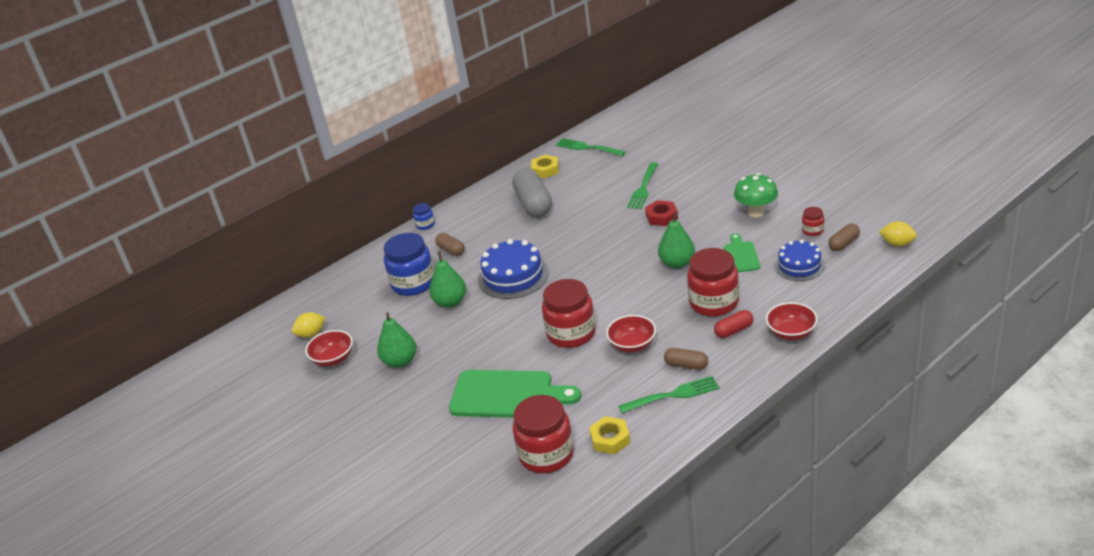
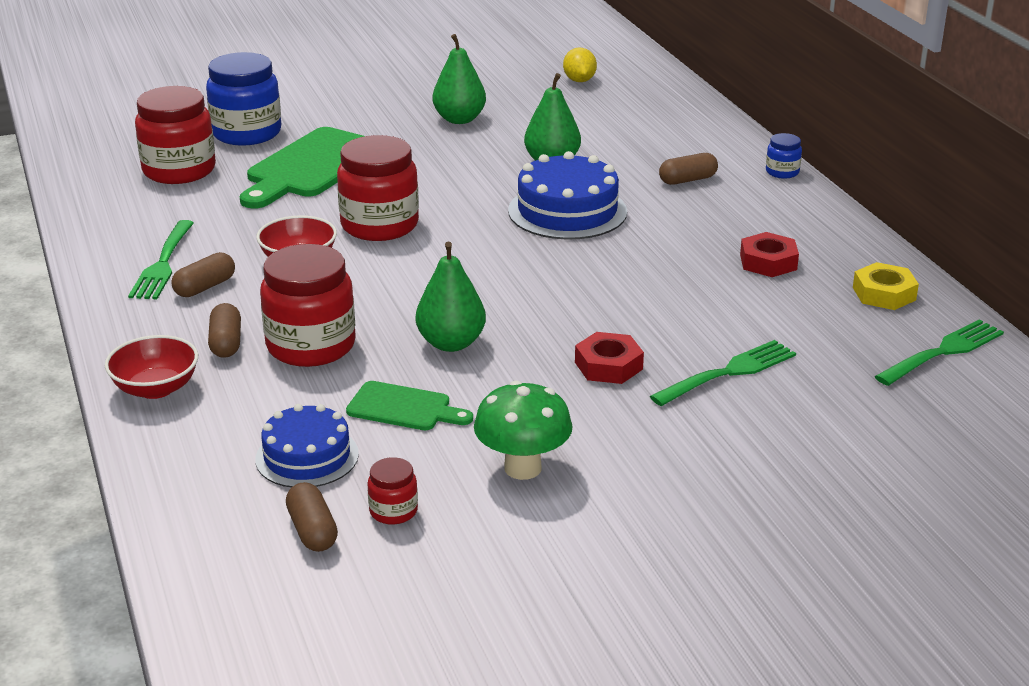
camera: 105 degrees right, 5 degrees down
red bowl [305,330,353,367] -> none
blue jar [383,233,434,296] -> blue jar moved to [206,52,281,146]
grey capsule [512,168,552,217] -> red nut [740,232,799,277]
yellow nut [589,416,630,454] -> none
green fork [627,162,658,209] -> green fork turned 105 degrees clockwise [650,340,796,406]
red capsule [714,310,753,338] -> brown capsule [208,303,241,358]
yellow lemon [879,221,917,246] -> none

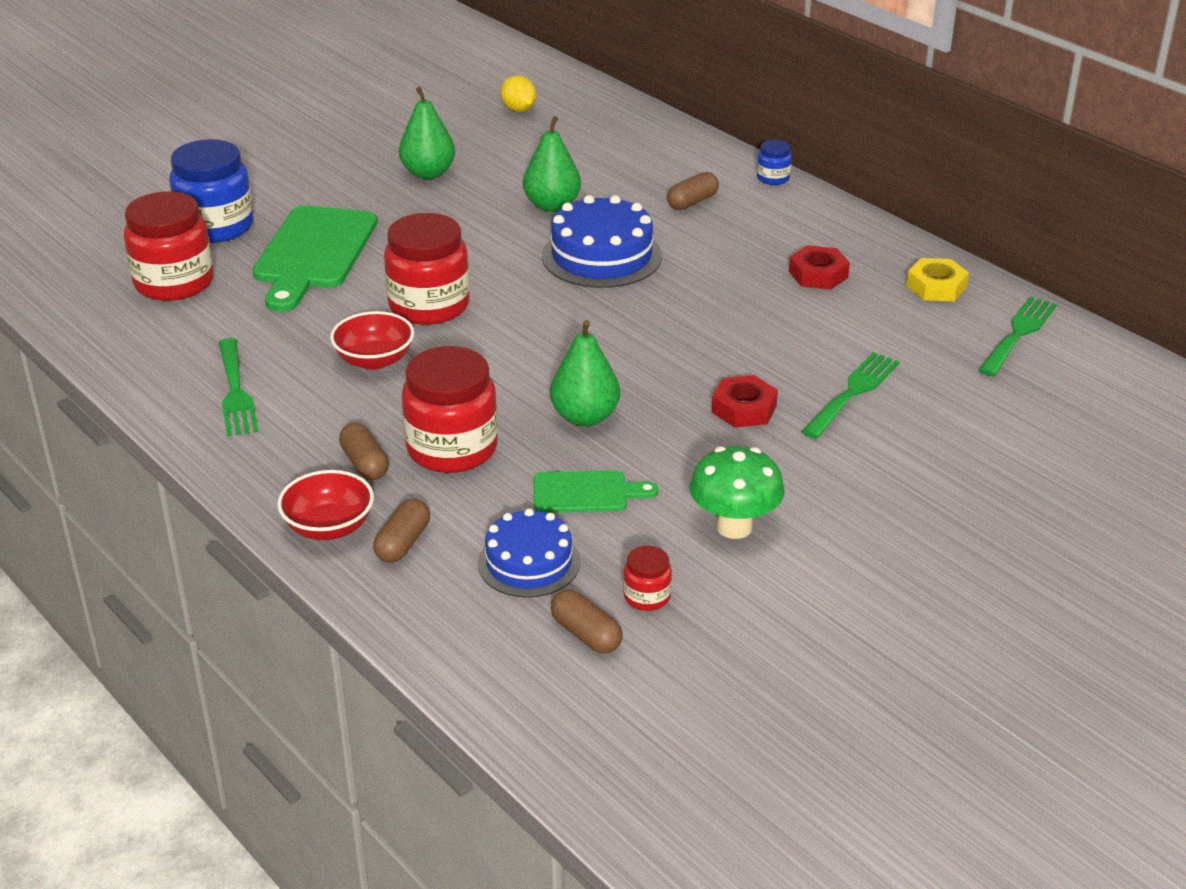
camera: 20 degrees left, 5 degrees up
brown capsule [171,252,235,297] -> brown capsule moved to [373,499,430,563]

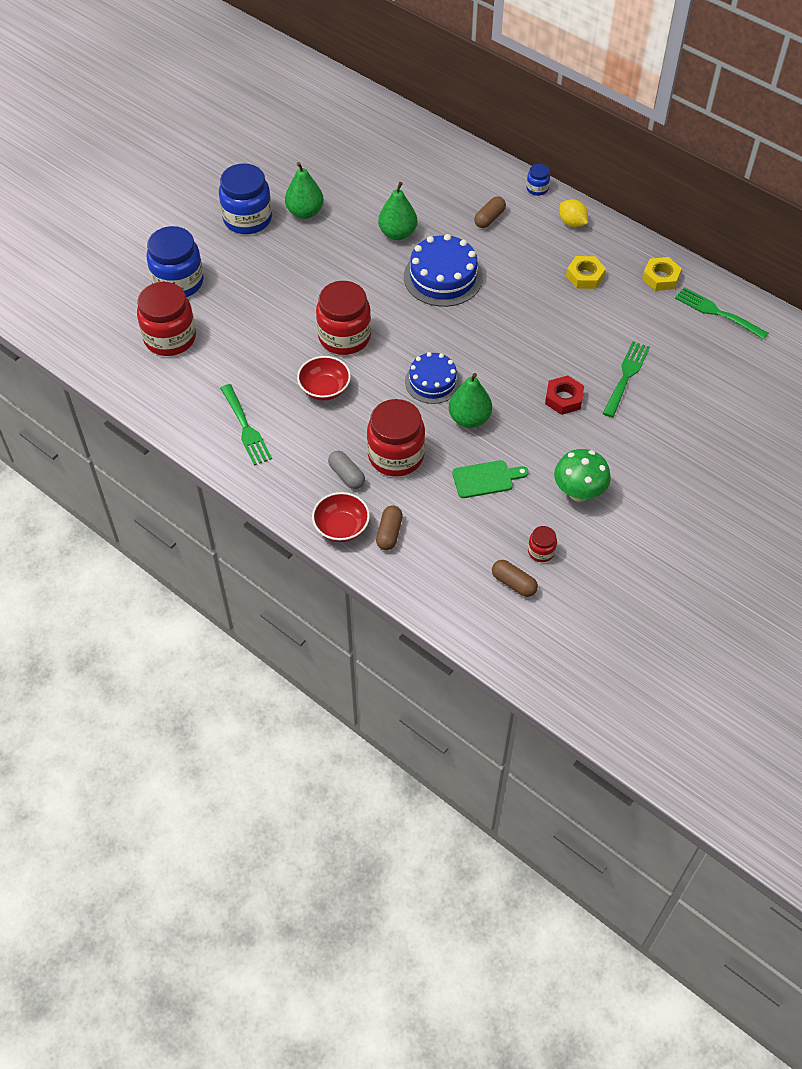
camera: 10 degrees left, 20 degrees up
green cutting board [253,205,377,312] -> none
brown capsule [339,423,389,480] -> grey capsule [328,451,365,489]
blue cake [478,508,580,598] -> blue cake moved to [405,352,461,404]
yellow lemon [500,75,537,112] -> yellow lemon moved to [559,199,588,227]
red nut [789,245,850,290] -> yellow nut [566,256,606,289]
green fork [979,296,1057,376] -> green fork turned 75 degrees counterclockwise [675,287,768,340]
none -> blue jar [219,163,272,234]

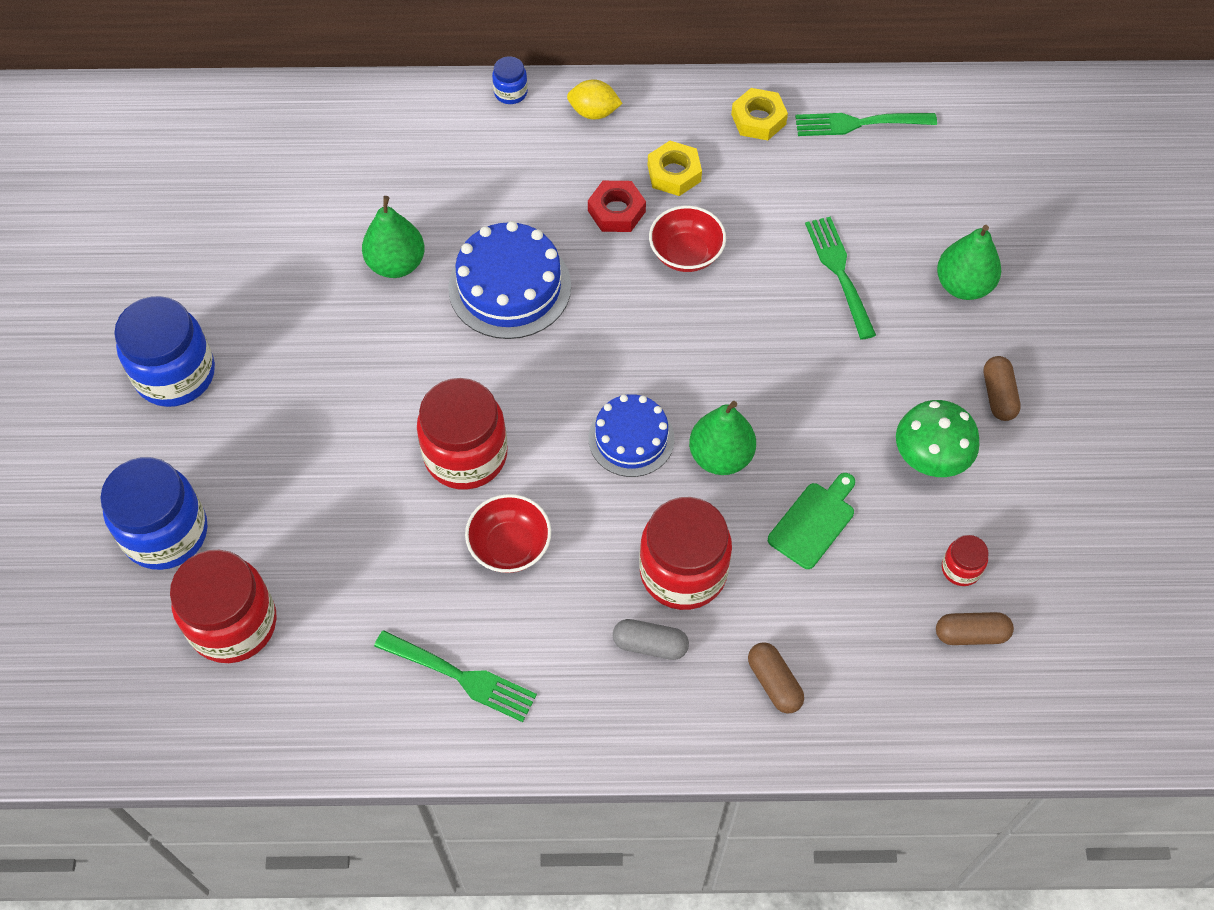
camera: 40 degrees left, 5 degrees up
green pear [285,162,324,219] -> green pear moved to [937,225,1001,300]
red bowl [312,492,370,542] -> red bowl moved to [649,206,726,272]
brown capsule [474,196,506,228] -> brown capsule moved to [984,356,1021,421]
red nut [545,375,584,415] -> red nut moved to [588,181,646,232]

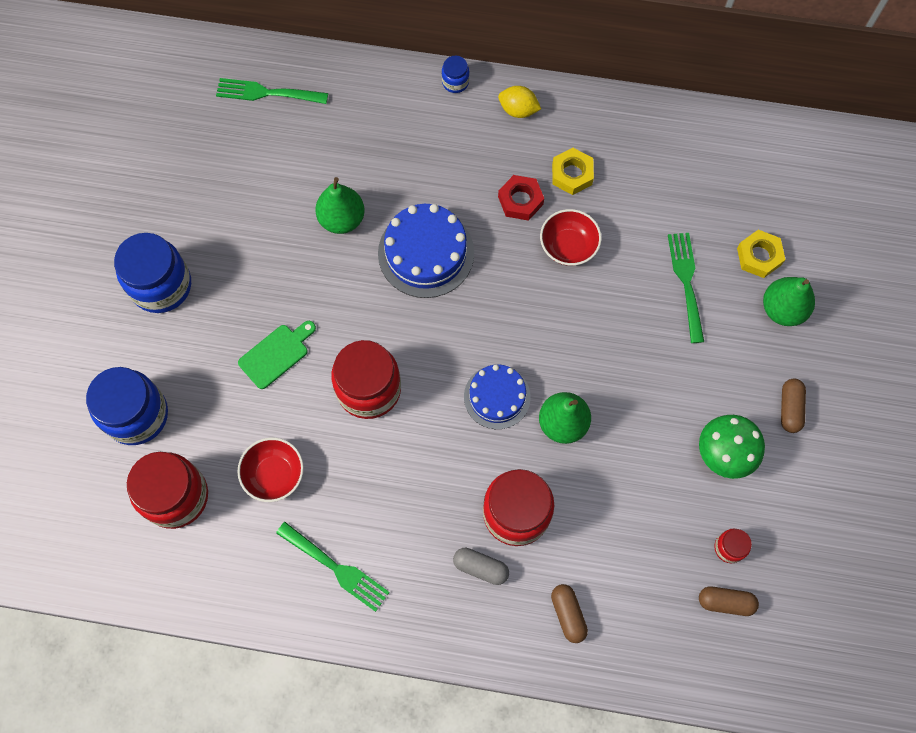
camera: 10 degrees right, 10 degrees up
red bowl [465,494,551,573] -> red bowl moved to [237,438,304,502]
yellow nut [731,88,788,140] -> yellow nut moved to [737,230,785,278]
green cutting board [768,473,855,569] -> green cutting board moved to [238,321,316,389]
green fork [795,113,937,136] -> green fork moved to [216,78,328,104]

